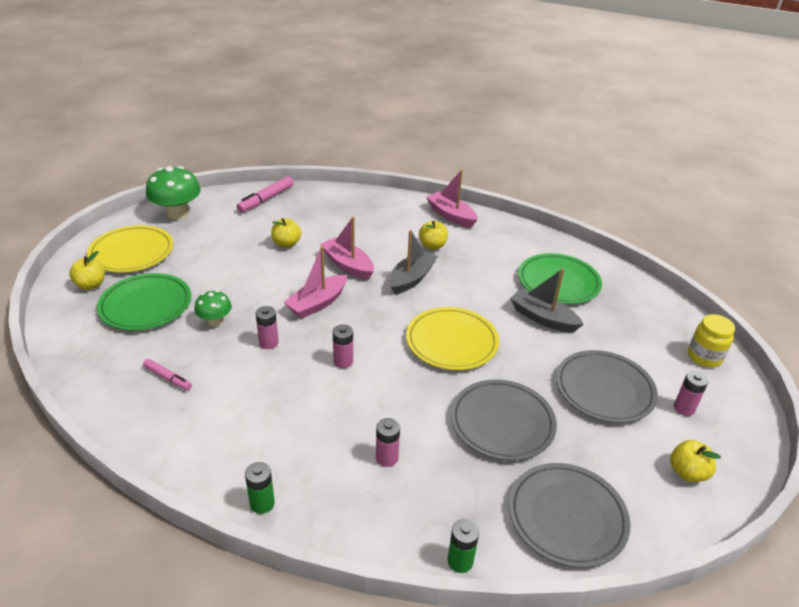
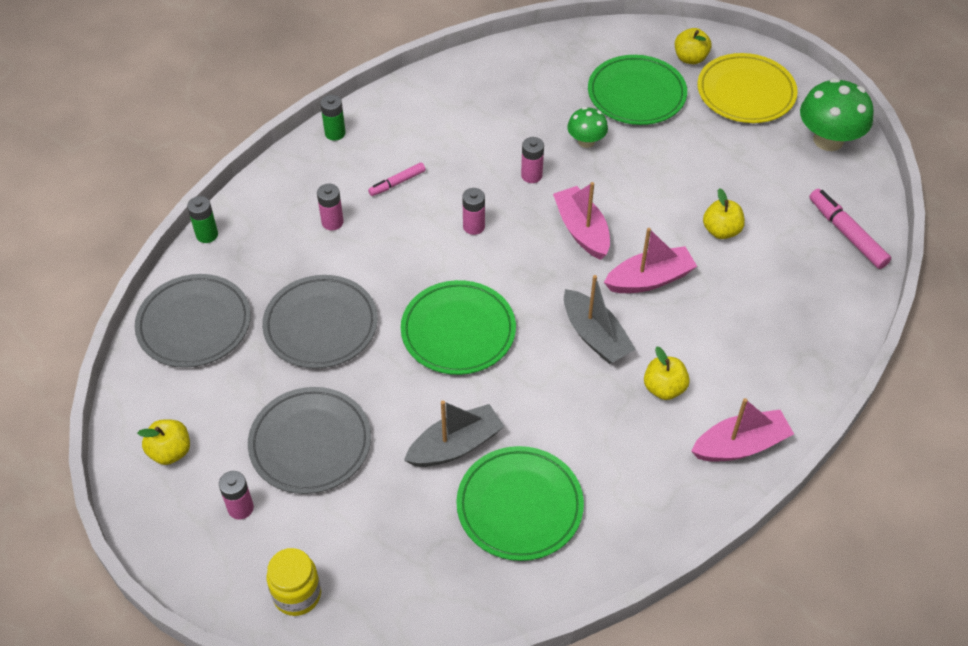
camera: 115 degrees right, 15 degrees up
pink marker [143,359,192,390] -> pink marker moved to [368,162,426,196]
yellow plate [406,307,499,370] -> green plate [401,280,516,375]

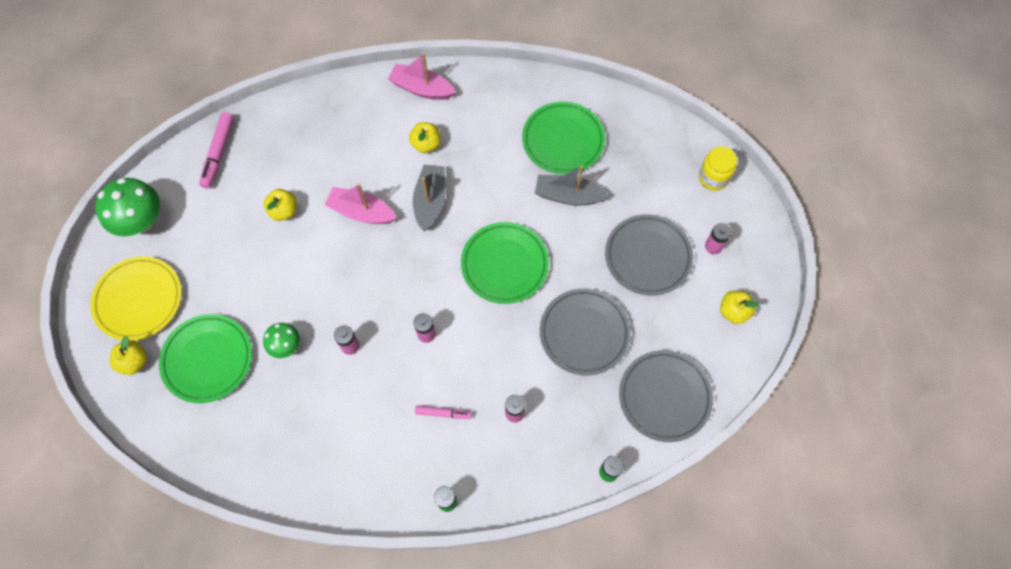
camera: 140 degrees left, 15 degrees up
pink boat [553,182,610,260] -> none

